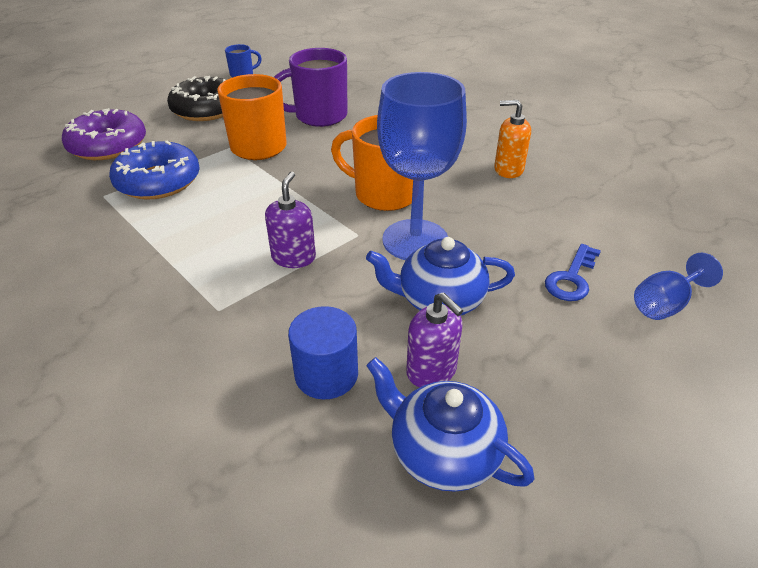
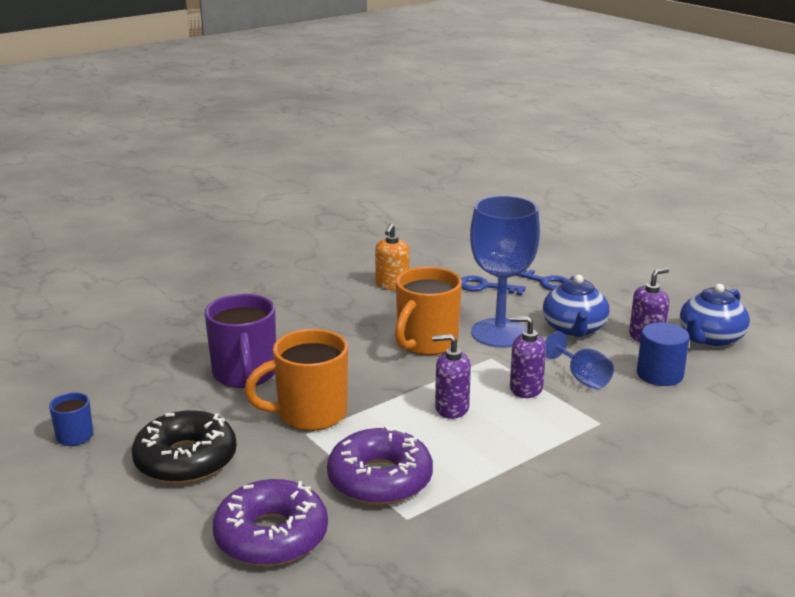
camera: 85 degrees left, 15 degrees down
blue donut [109,140,200,200] -> purple donut [327,425,433,505]
blue goblet [634,253,723,320] -> blue goblet moved to [545,331,614,389]
none -> purple soap dispenser [432,334,471,419]
none -> blue key [461,276,526,296]

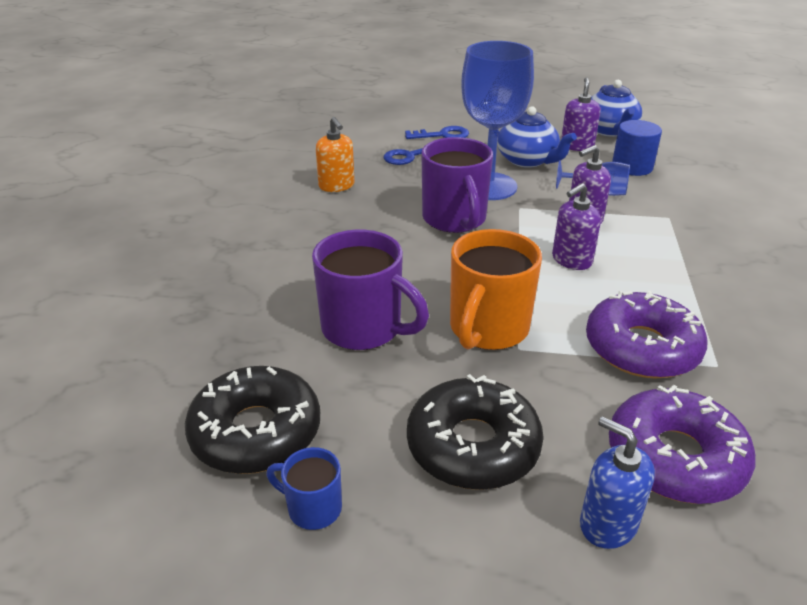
camera: 45 degrees left, 10 degrees up
orange mug [395,267,462,355] -> purple mug [421,137,493,233]
none -> black donut [185,366,320,474]
none -> blue soap dispenser [580,416,655,549]

